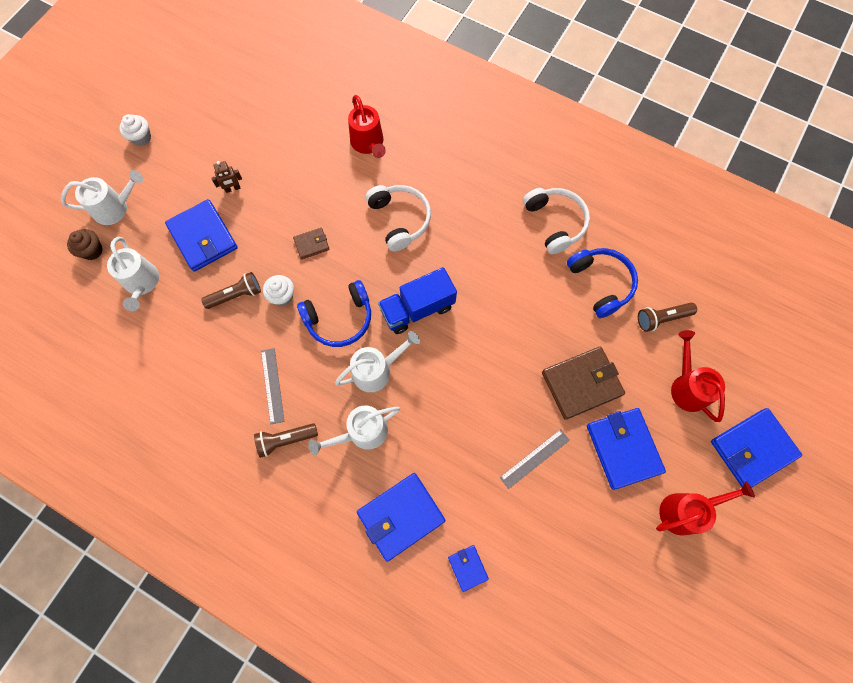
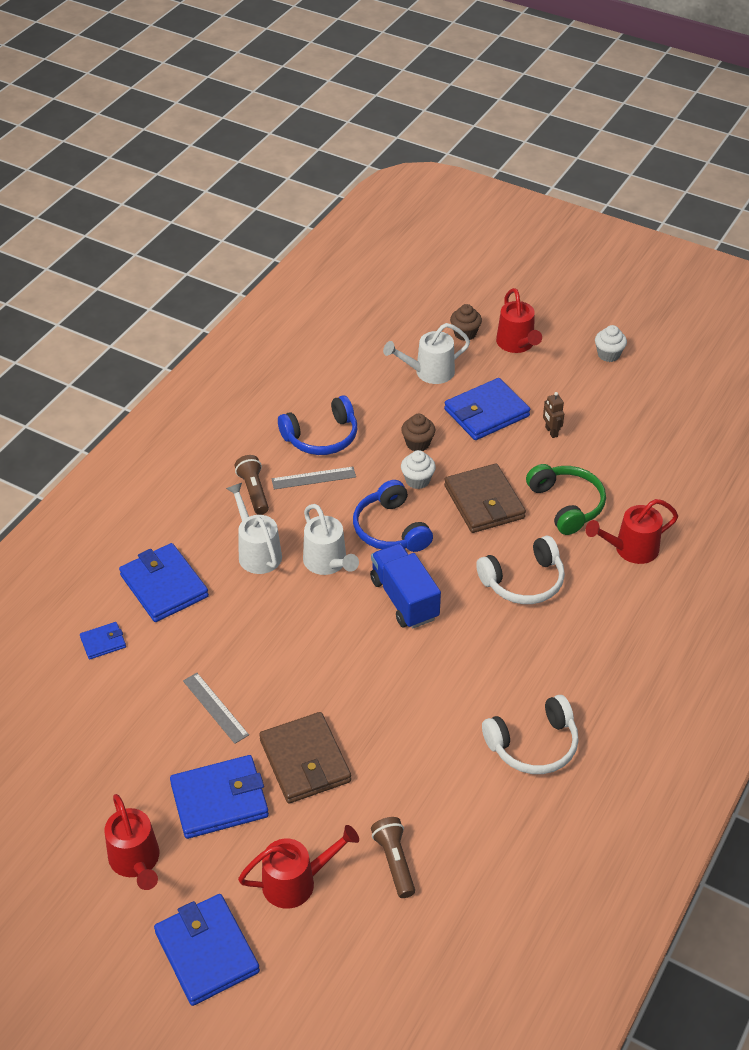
camera: 90 degrees right, 25 degrees down
white watering can [61,170,143,225] -> red watering can [496,288,542,353]
brown flashlight [201,272,261,309] -> brown cupcake [401,414,435,451]
brown wallet [293,228,330,259] -> brown wallet [444,464,526,533], size x2.01
blue headphones [567,248,638,318] -> blue headphones moved to [278,395,357,455]
none -> green headphones [526,464,606,535]

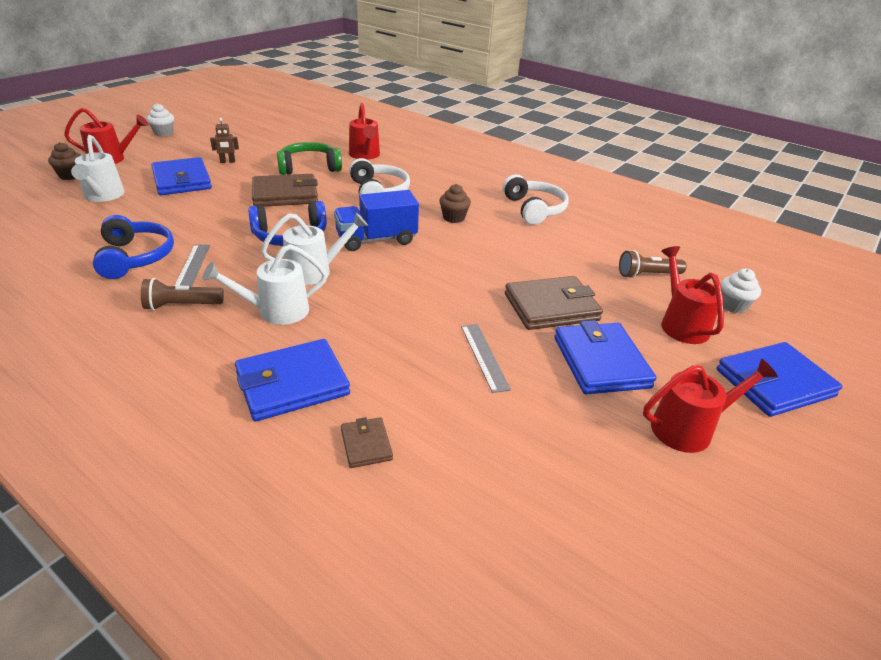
camera: 85 degrees left, 10 degrees down
blue wallet [80,622,126,660] -> brown wallet [341,417,393,468]
grey ruler [183,673,249,744] -> grey ruler turned 75 degrees counterclockwise [461,324,511,393]
brown cupcake [401,414,435,451] -> brown cupcake moved to [439,184,471,223]
white cupcake [401,450,436,489] -> white cupcake moved to [721,268,761,313]

